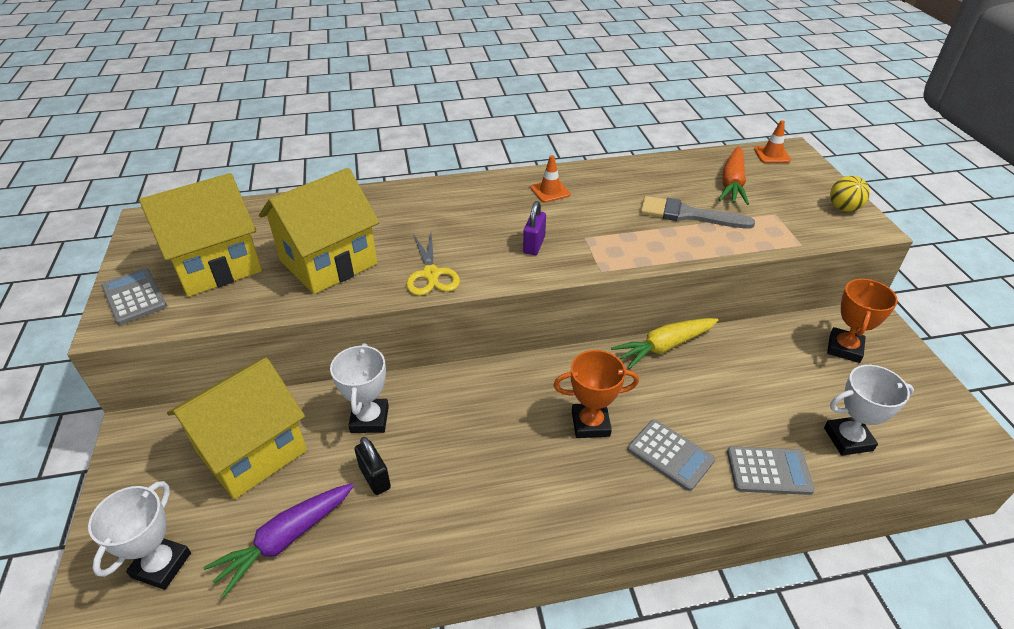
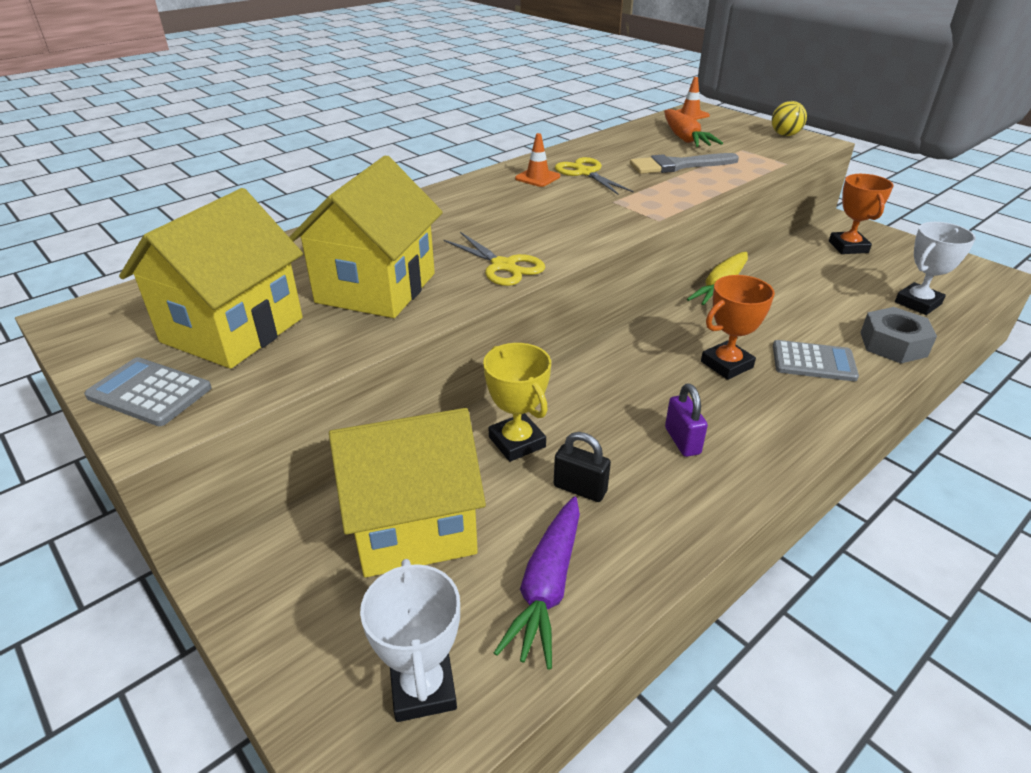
camera: 30 degrees left, 5 degrees down
yellow house [167,358,307,499] -> yellow house turned 60 degrees clockwise [329,408,486,577]
white trophy [330,343,389,433] -> yellow trophy [483,343,551,462]
purple padlock [523,201,546,255] -> purple padlock moved to [665,384,708,457]
grey calculator [727,446,815,495] -> grey nut [860,307,937,363]
none -> yellow scissors [555,157,634,195]

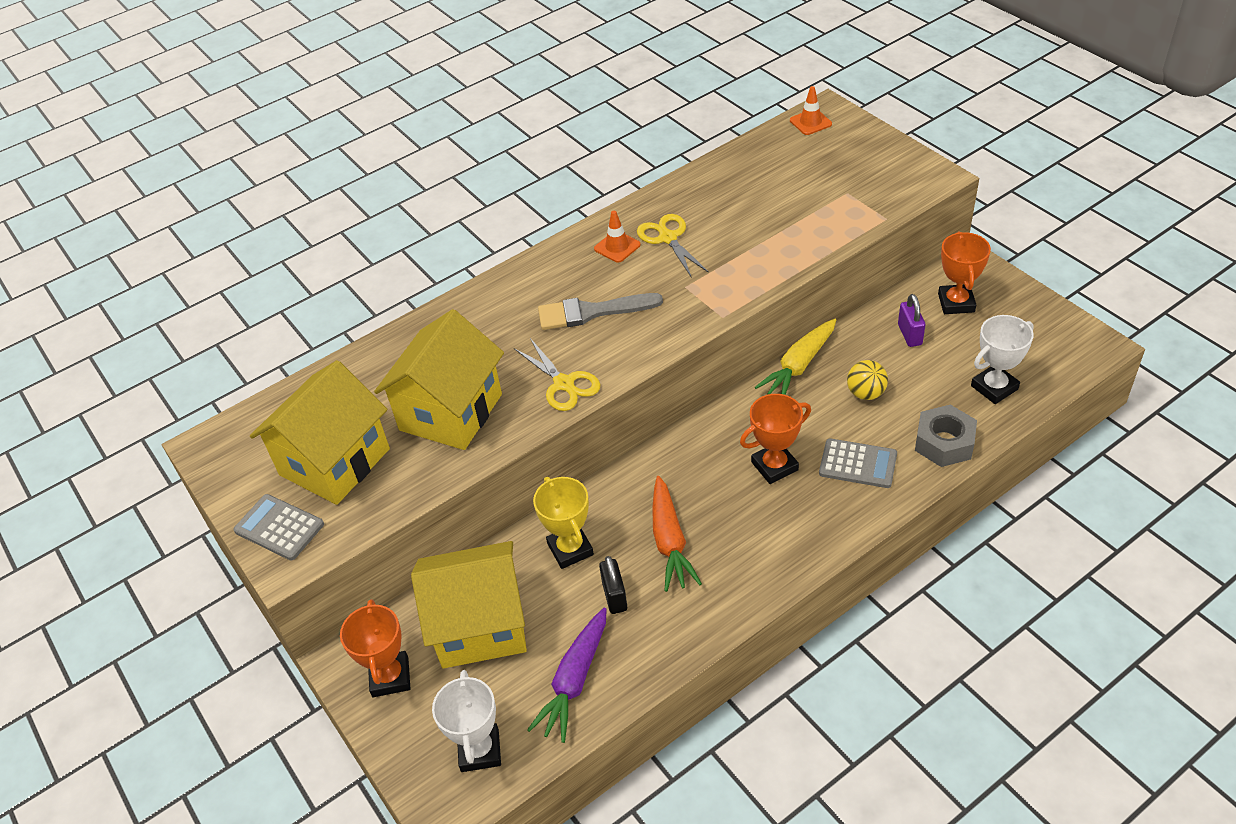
camera: 10 degrees right, 10 degrees up
black padlock [554,432,611,502] -> black padlock turned 45 degrees clockwise [599,556,627,614]
grey brush [630,153,739,174] -> grey brush moved to [538,293,663,330]
orange carrot [664,109,723,147] -> orange carrot moved to [652,476,702,592]
purple padlock [665,384,708,457] -> purple padlock moved to [898,294,925,347]
yellow ball [772,101,807,136] -> yellow ball moved to [847,360,888,400]
none -> orange trophy [340,599,410,697]

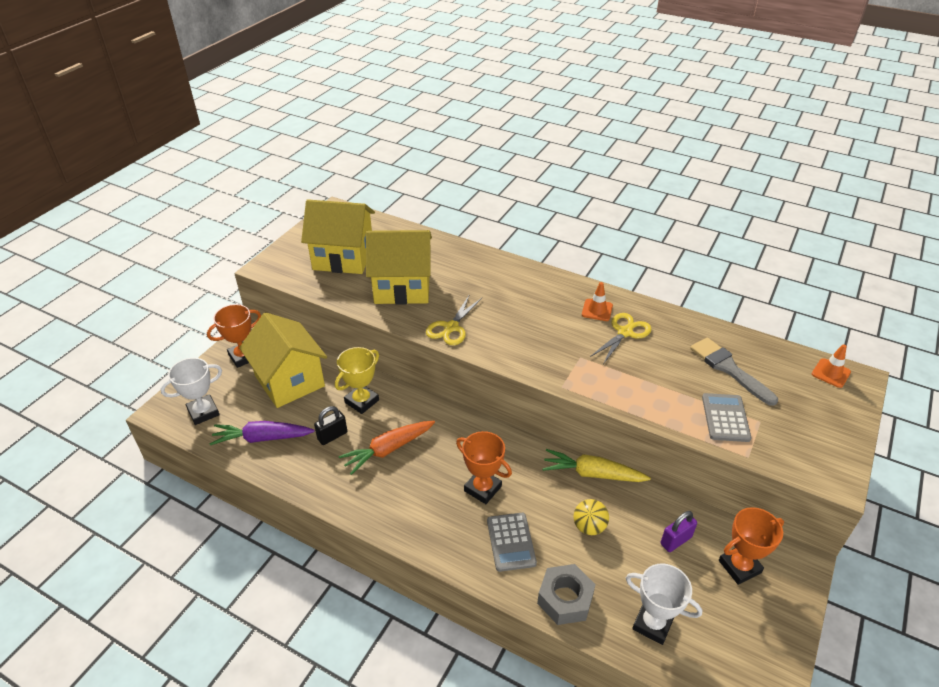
camera: 60 degrees right, 5 degrees down
grey calculator [233,494,324,560] -> grey calculator moved to [702,393,751,442]
grey brush [538,293,663,330] -> grey brush moved to [690,337,778,406]

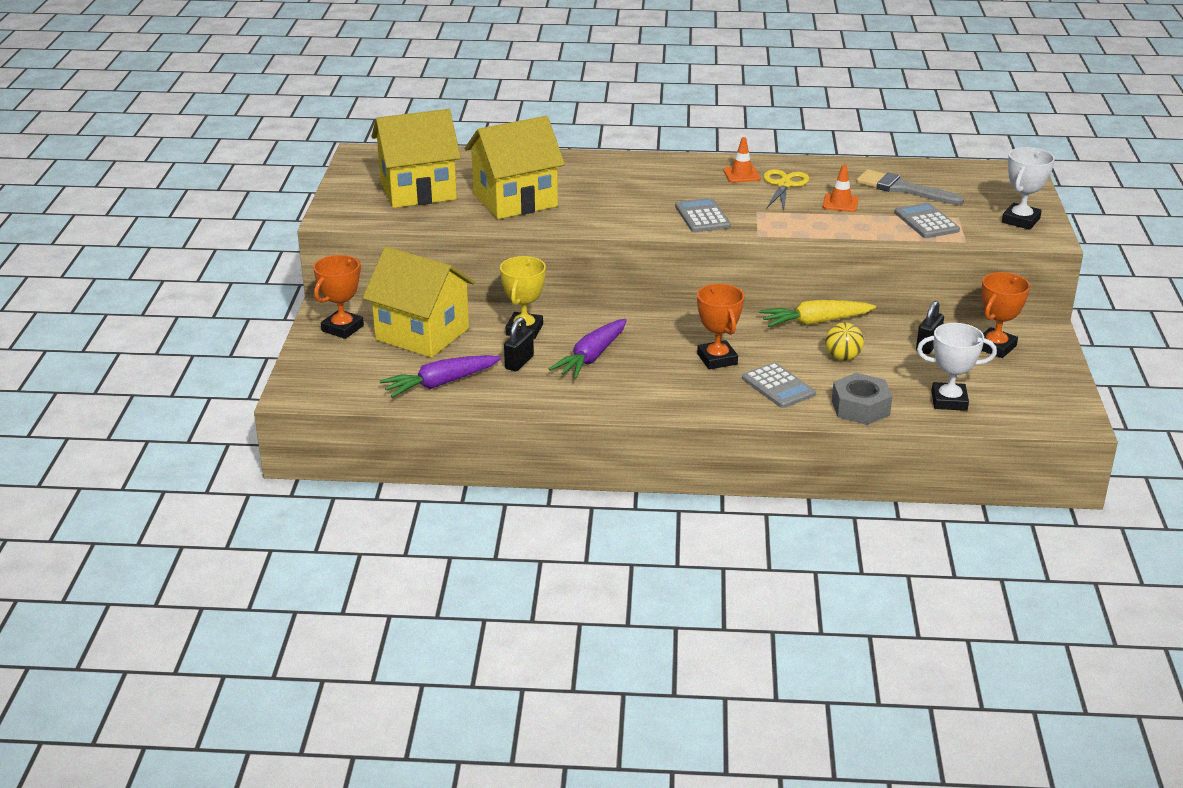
camera: 25 degrees left, 10 degrees down
white trophy [161,358,222,425] -> white trophy moved to [1002,147,1055,230]
orange carrot [338,421,435,475] -> purple carrot [549,319,627,379]
yellow scissors [426,294,482,345] -> none
orange trophy [456,431,512,504] -> orange trophy turned 60 degrees clockwise [697,284,744,369]
purple padlock [661,511,697,552] -> black padlock [916,301,944,354]
orange traffic cone [812,344,851,388] -> orange traffic cone moved to [823,165,859,212]
none -> grey calculator [675,198,731,232]

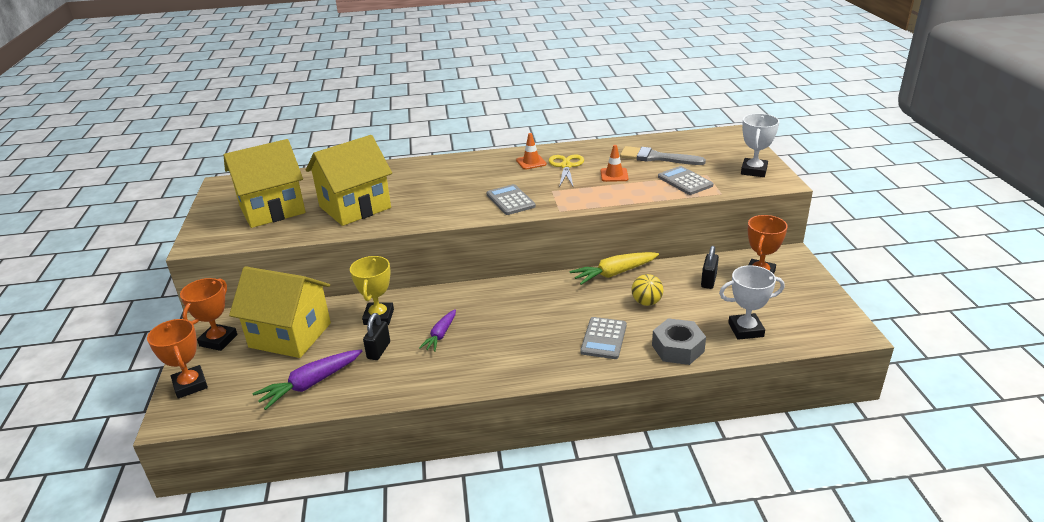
camera: 10 degrees left, 0 degrees up
purple carrot [549,319,627,379] -> purple carrot [419,309,456,352], size x0.64
orange trophy [697,284,744,369] -> orange trophy moved to [147,319,208,399]
grey calculator [742,362,816,408] -> grey calculator turned 60 degrees clockwise [580,317,627,359]

